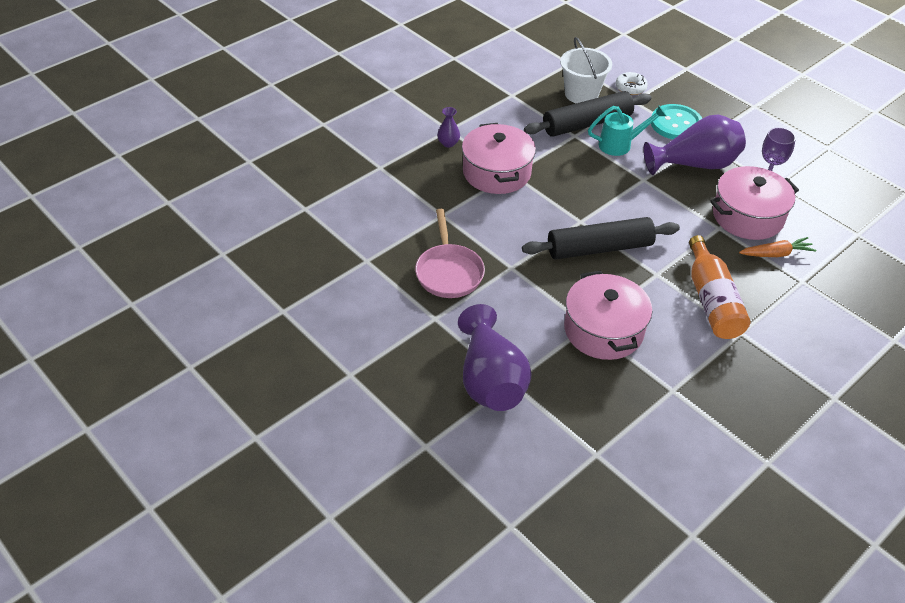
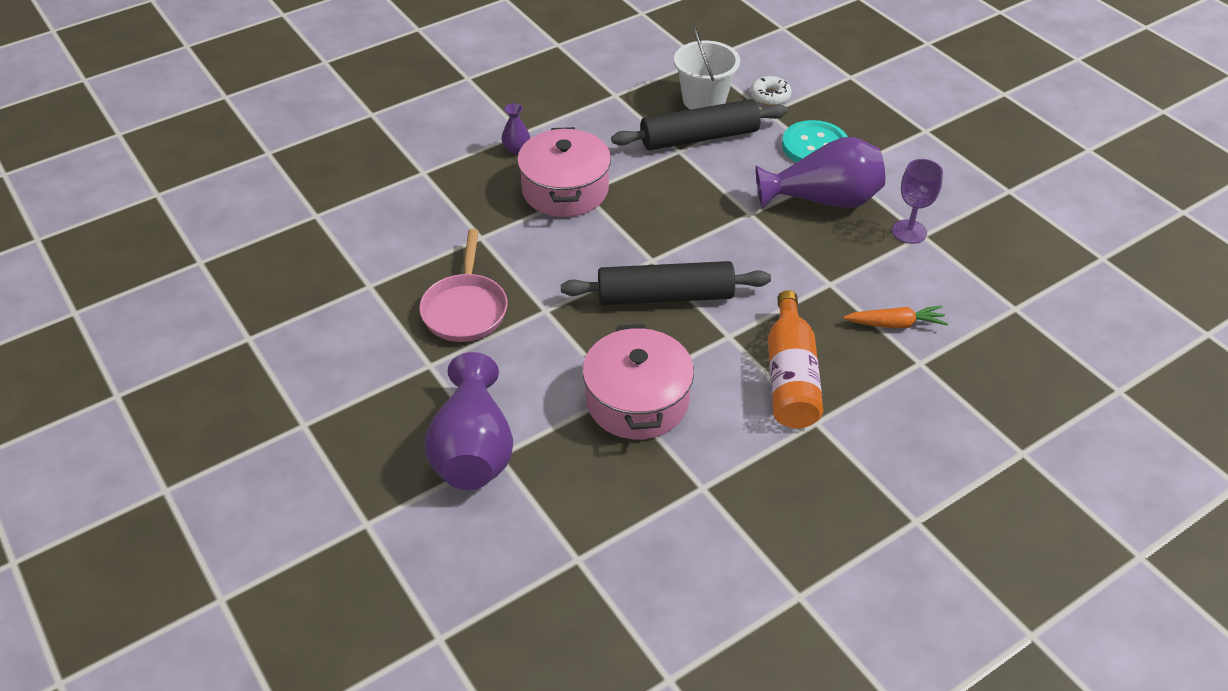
camera: 10 degrees right, 0 degrees up
turquoise watering can [588,106,666,156] -> none
pink pot [710,166,799,240] -> none

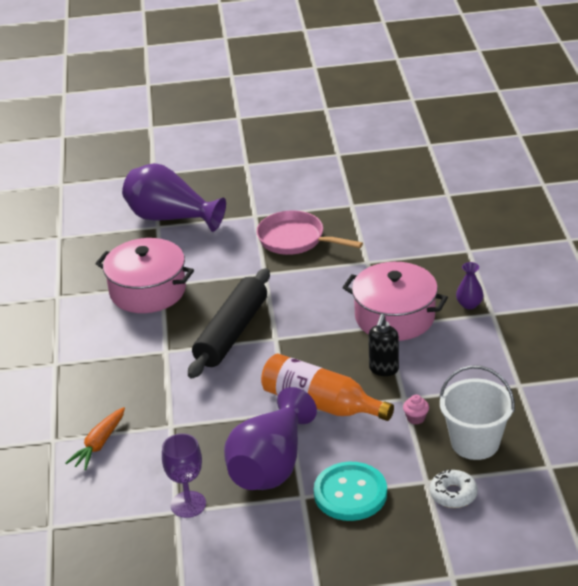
camera: 120 degrees right, 10 degrees down
black rolling pin [611,99,788,150] -> pink cupcake [403,395,429,425]
orange bottle [768,290,823,428] -> orange bottle moved to [261,354,394,421]
none -> black soap dispenser [368,314,399,376]

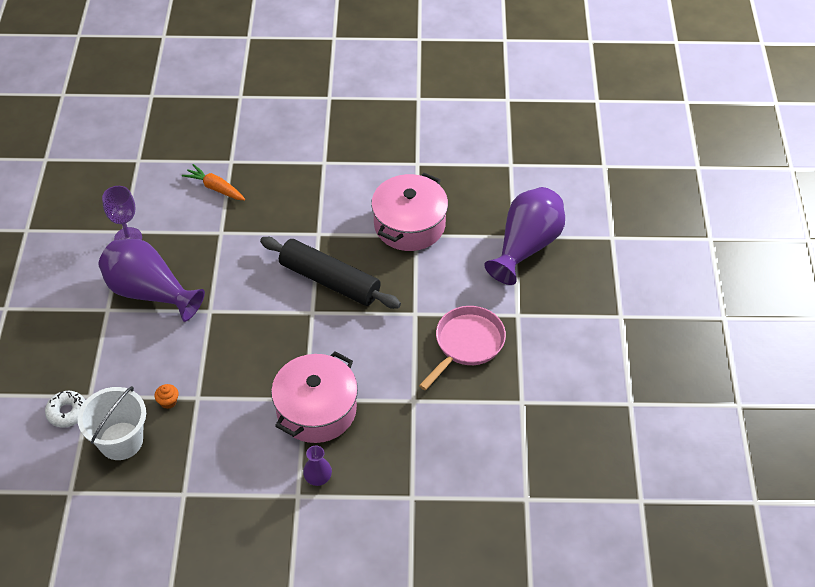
camera: 95 degrees right, 15 degrees up
orange bottle [261,354,394,421] -> none
turquoise button [314,462,387,521] -> none
black soap dispenser [368,314,399,376] -> none
pink cupcake [403,395,429,425] -> orange cupcake [155,384,179,409]

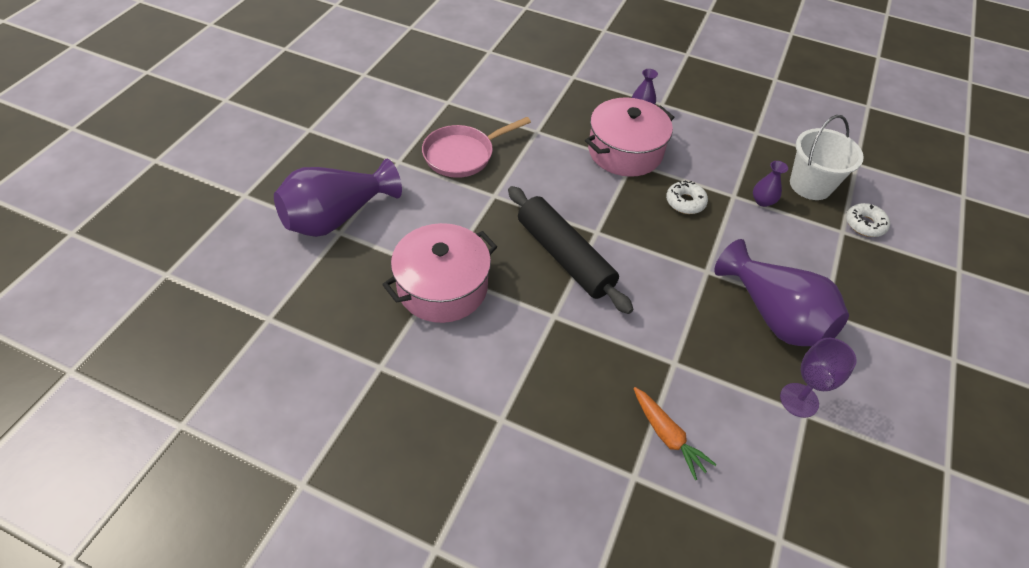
camera: 160 degrees left, 0 degrees up
orange cupcake [155,384,179,409] -> purple vase [753,161,788,207]
none -> white donut [666,181,708,214]

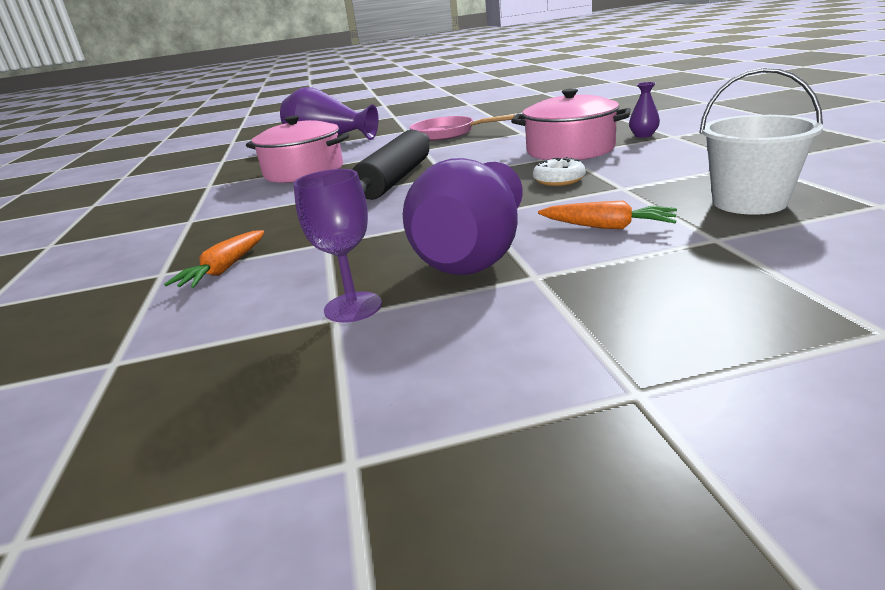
camera: 60 degrees right, 25 degrees down
purple vase [753,161,788,207] -> none
white donut [846,203,890,237] -> none
none -> orange carrot [538,200,677,229]

